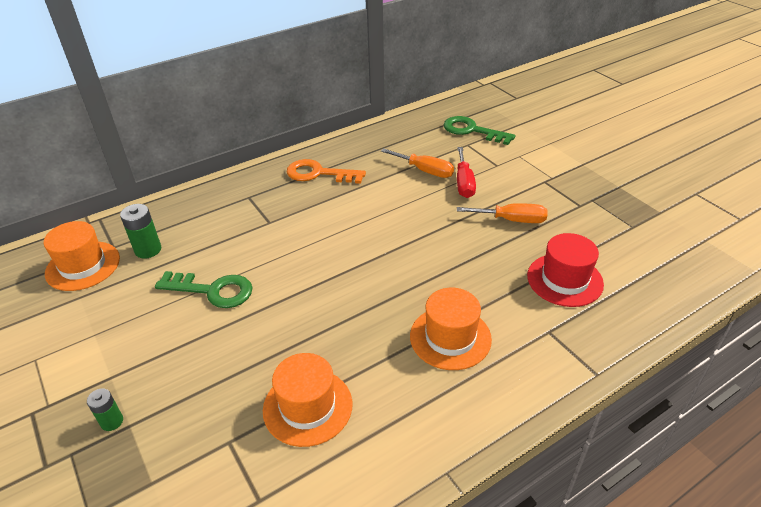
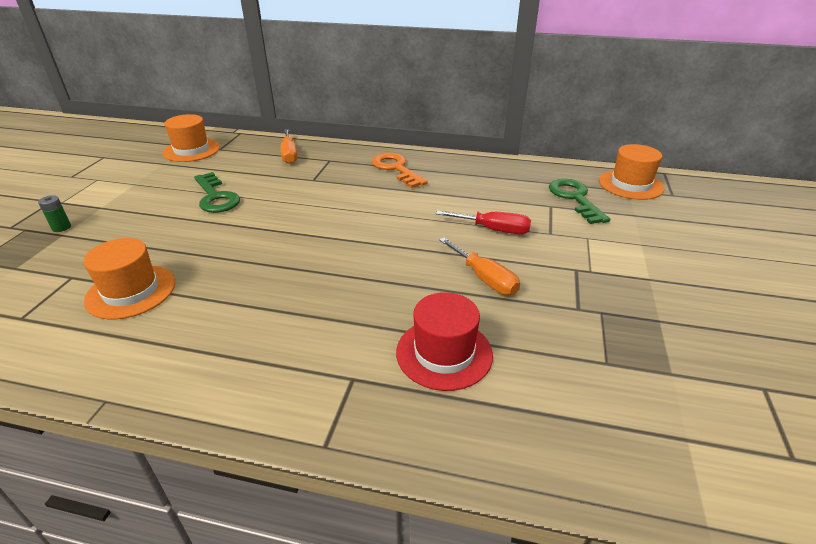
camera: 45 degrees right, 5 degrees down
green battery [120,204,161,259] -> none
orange screwdriver [381,148,454,178] -> orange screwdriver moved to [281,129,297,164]
orange hat [410,288,492,370] -> orange hat moved to [599,144,665,200]
red screwdriver [457,147,476,198] -> red screwdriver turned 120 degrees counterclockwise [436,210,531,234]

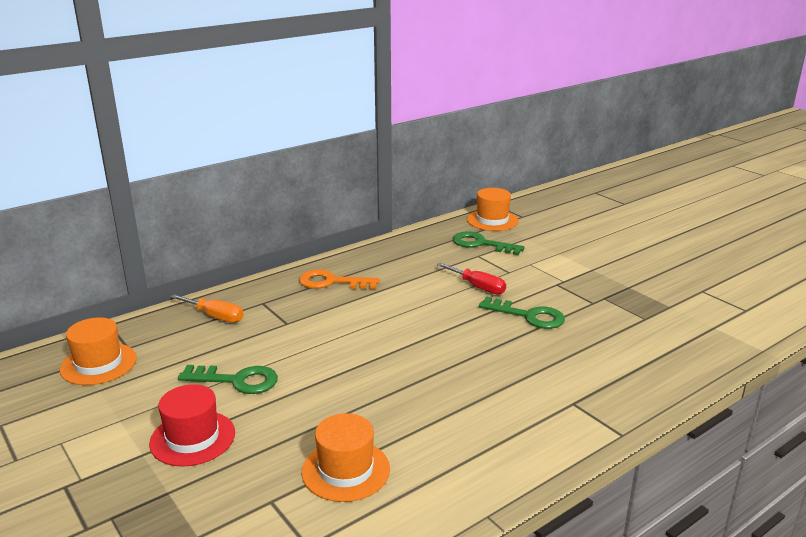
camera: 50 degrees left, 10 degrees down
green battery [38,195,71,232] -> none
red hat [396,292,493,391] -> red hat moved to [149,384,235,467]
red screwdriver [436,210,531,234] -> red screwdriver turned 75 degrees clockwise [437,263,506,295]
orange screwdriver [439,237,520,295] -> green key [479,296,565,329]

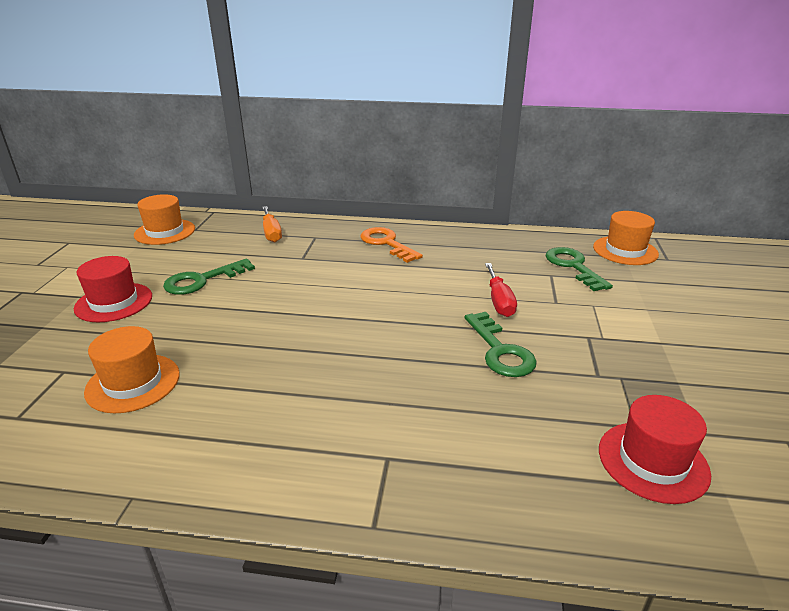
camera: 45 degrees right, 5 degrees up
green key [178,365,278,394] -> green key turned 90 degrees clockwise [163,259,255,295]
none -> red hat [599,395,711,504]

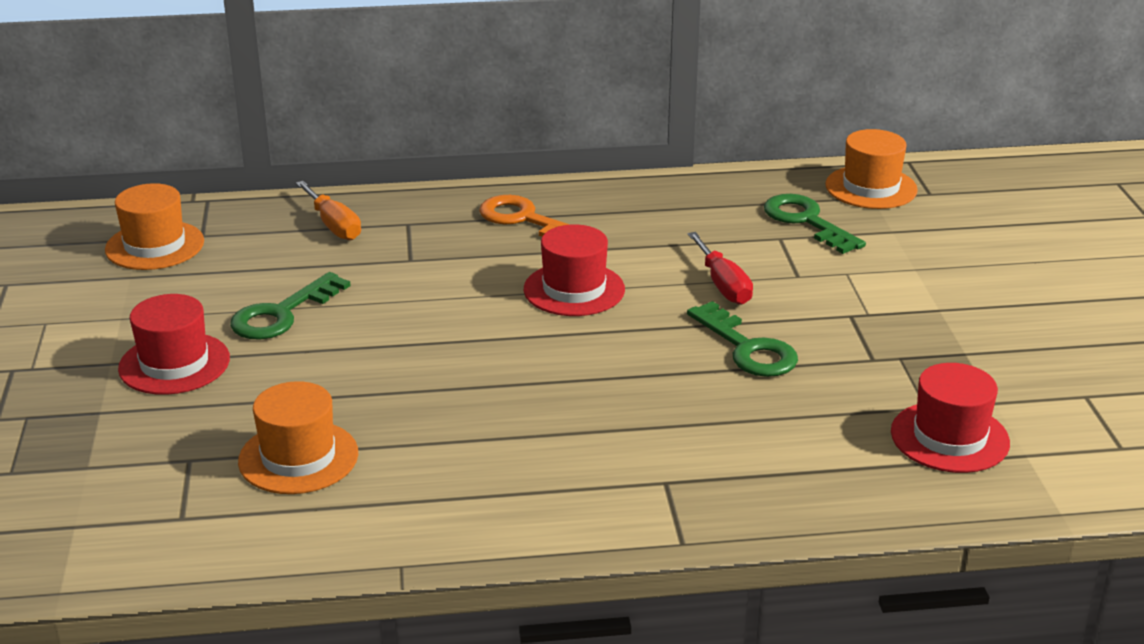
camera: 15 degrees left, 0 degrees up
none -> red hat [524,225,625,316]

